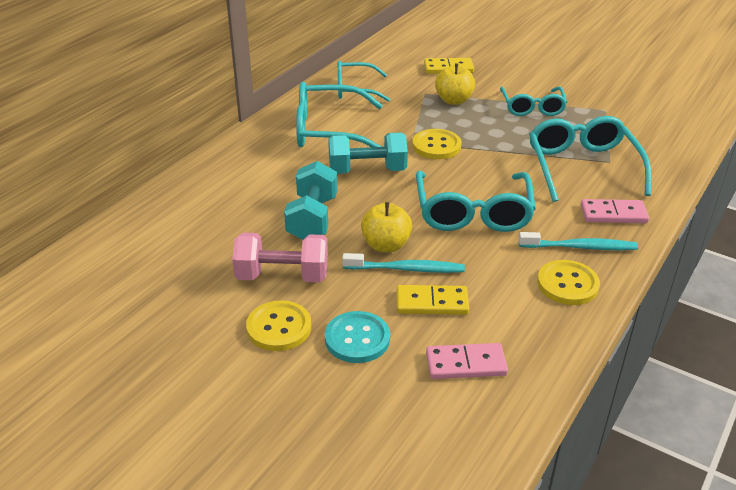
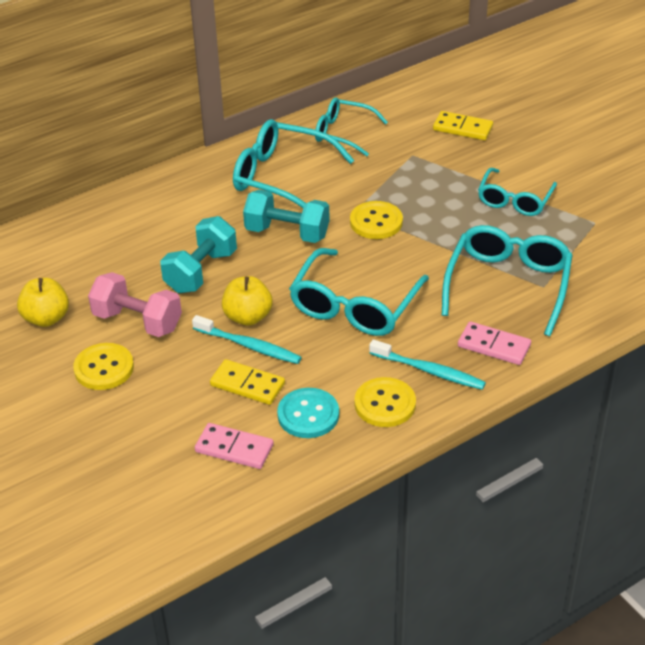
camera: 25 degrees right, 5 degrees up
turquoise button [325,311,390,363] -> turquoise button moved to [277,388,339,438]
yellow apple [435,63,475,105] -> yellow apple moved to [17,278,69,327]

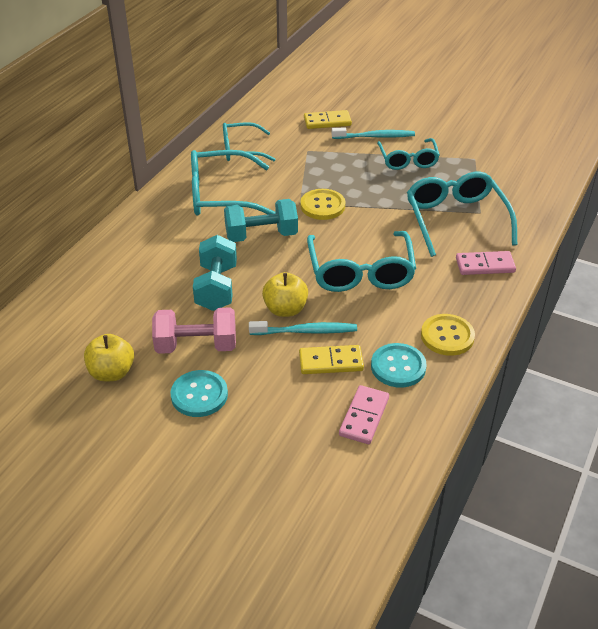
camera: 30 degrees left, 0 degrees up
yellow button [73,343,134,390] -> turquoise button [170,370,228,417]
pink domino [195,423,274,469] -> pink domino turned 60 degrees counterclockwise [339,385,389,444]
turquoise toothbrush [369,339,486,390] -> turquoise toothbrush moved to [332,128,415,139]

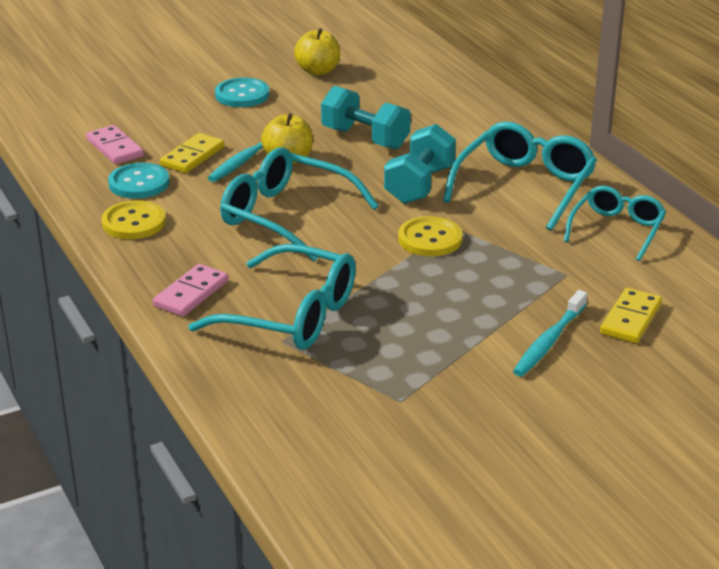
camera: 125 degrees right, 10 degrees down
pink dumbbell [152,307,236,354] -> none
turquoise glasses [377,138,440,170] -> none

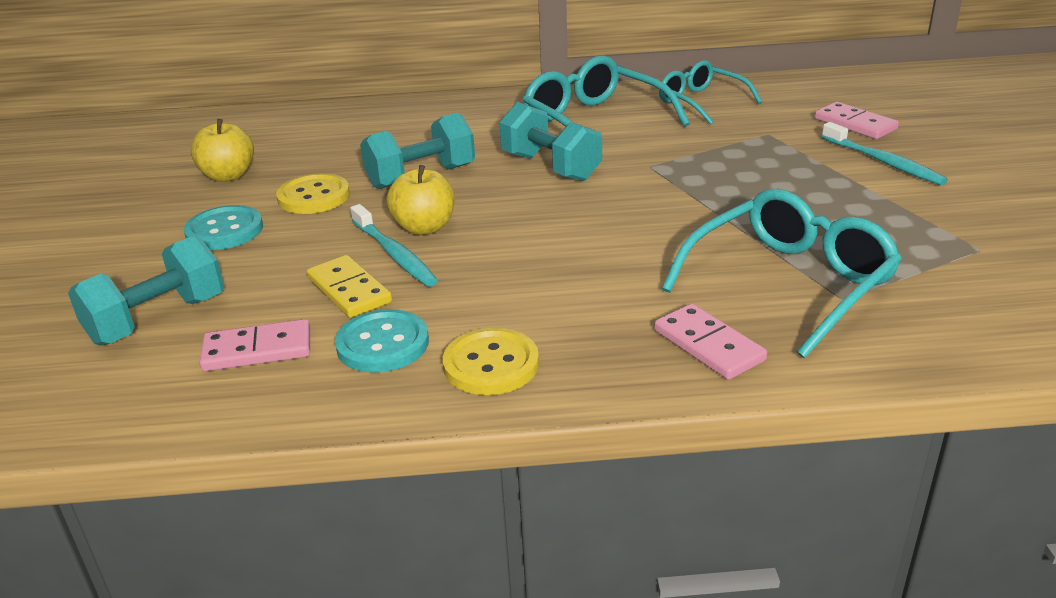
camera: 65 degrees left, 0 degrees up
turquoise glasses [220,147,379,262] -> none
yellow button [398,216,463,256] -> yellow button moved to [276,173,350,214]
yellow domino [600,288,662,343] -> pink domino [815,102,899,139]
none -> turquoise dumbbell [68,235,224,346]

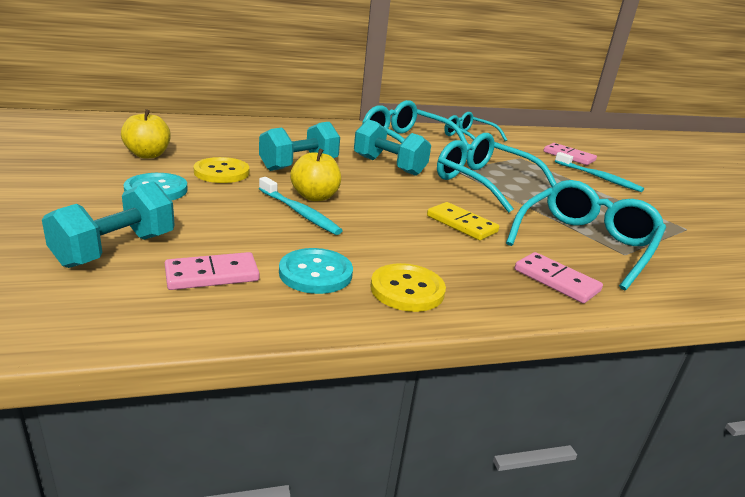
camera: 15 degrees left, 5 degrees down
yellow domino [307,255,392,318] -> yellow domino moved to [427,202,499,240]
none -> turquoise glasses [437,133,557,213]

